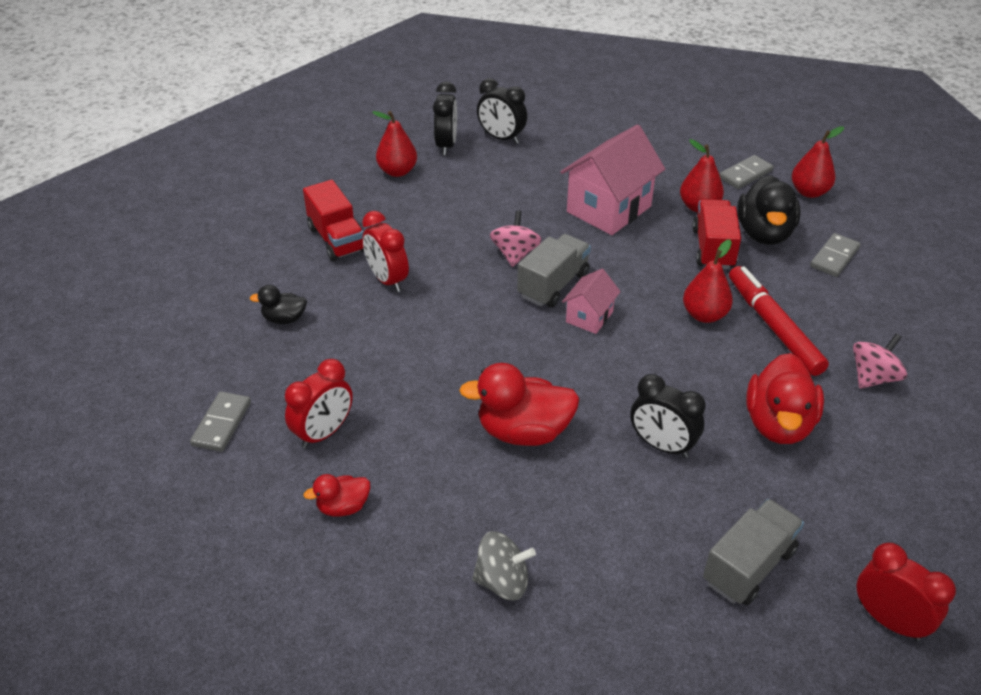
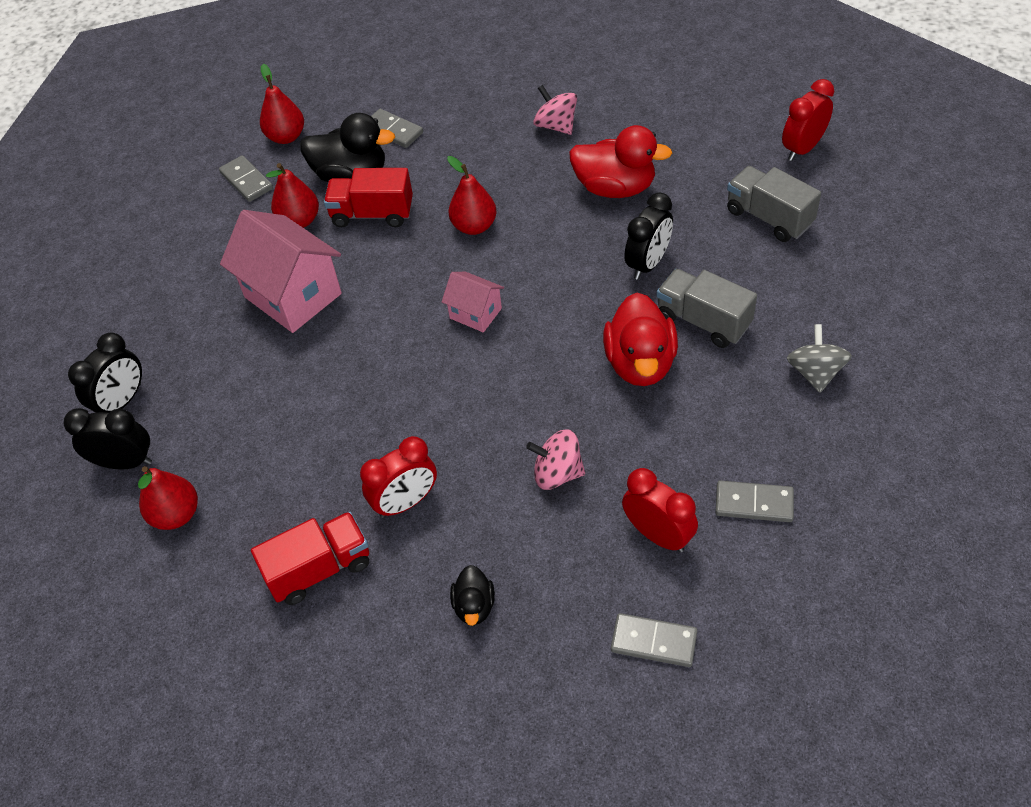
camera: 85 degrees left, 10 degrees up
red duck [303,474,370,517] -> grey domino [715,480,794,522]
pink spinning top [490,210,542,267] -> pink spinning top moved to [526,429,585,490]
grey truck [517,234,591,308] -> grey truck moved to [656,269,757,348]
red marker [729,266,829,376] -> none

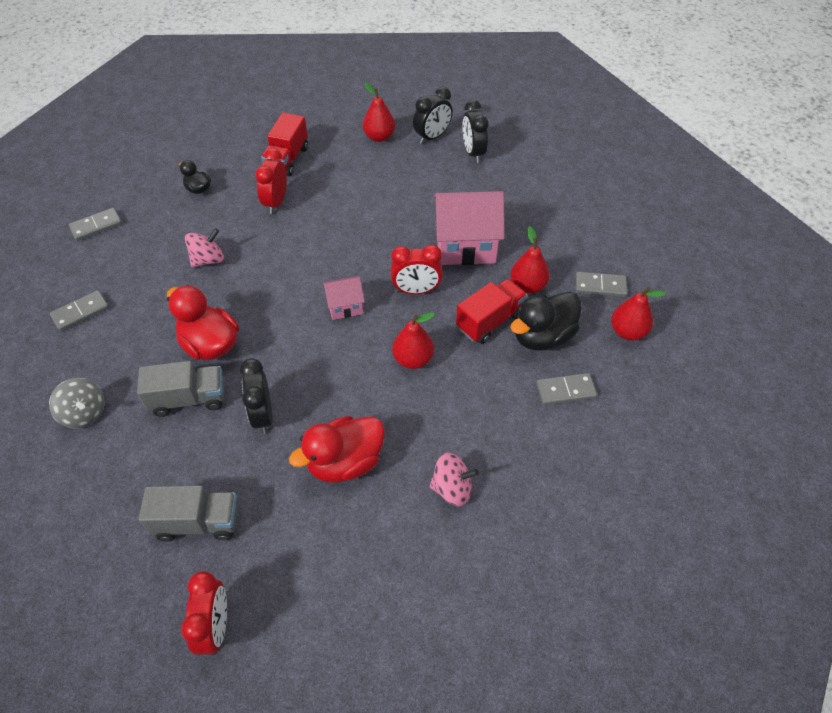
camera: 130 degrees right, 0 degrees up
red clock [622,468,698,552] -> red clock moved to [391,245,443,294]

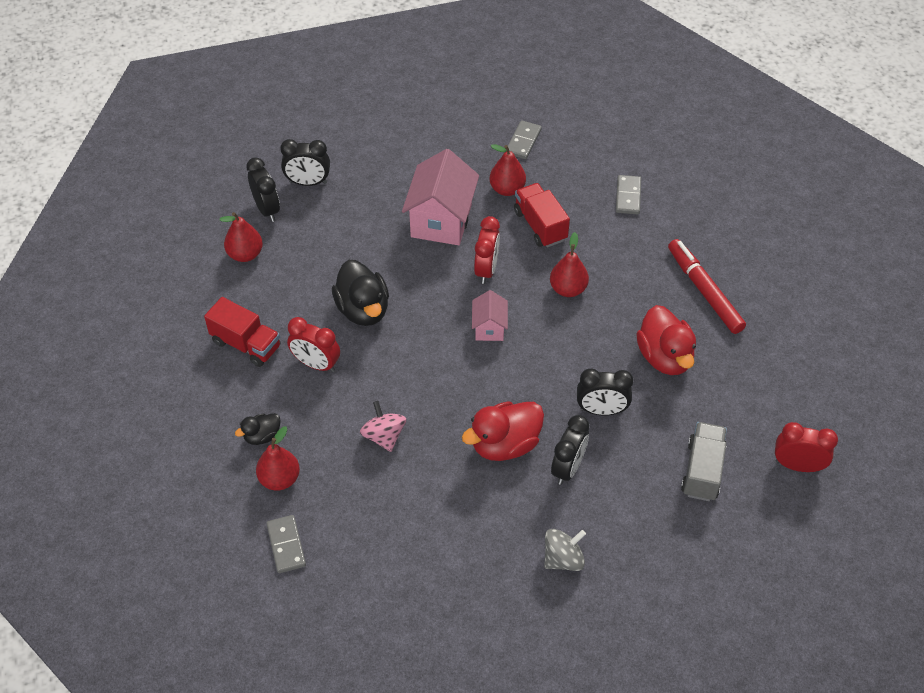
camera: 75 degrees left, 0 degrees up
grey domino [50,290,109,331] -> none
grey truck [137,361,224,417] -> black clock [551,415,589,485]
pink spinning top [429,453,479,506] -> red marker [668,239,746,334]
black duck [510,292,581,350] -> black duck moved to [332,260,389,326]
red pear [611,287,666,341] -> red pear moved to [256,426,300,491]

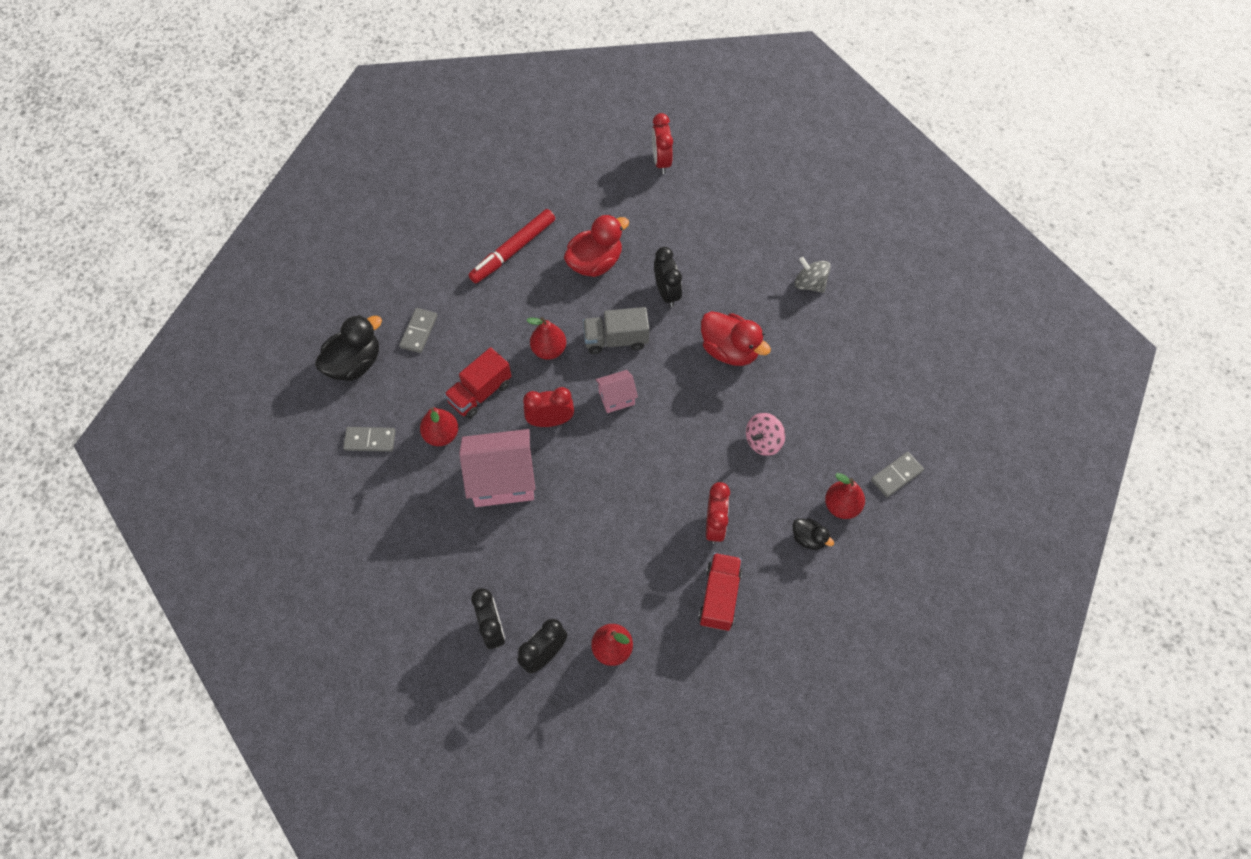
camera: 110 degrees left, 10 degrees up
black duck [332,260,389,326] -> black duck moved to [315,315,382,381]
black clock [551,415,589,485] -> none
grey domino [616,175,641,214] -> grey domino turned 60 degrees counterclockwise [399,308,437,353]
grey truck [681,422,727,501] -> grey truck moved to [583,307,649,354]

